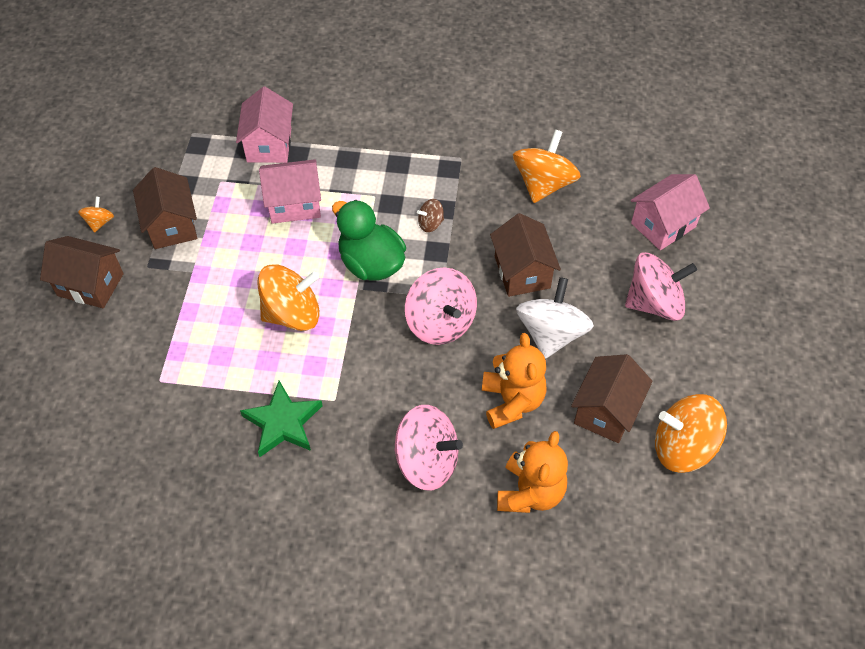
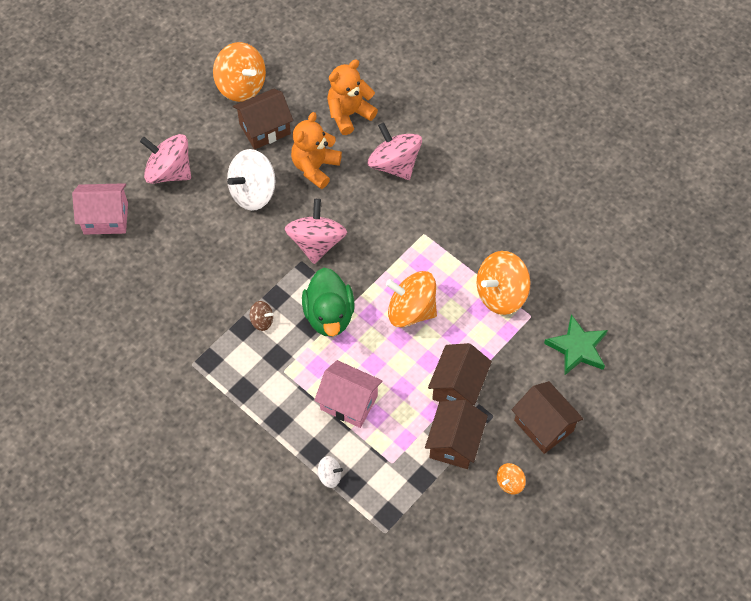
camera: 145 degrees left, 5 degrees up
pink house [236,86,293,163] -> white spinning top [317,456,343,488]
green star [240,381,323,457] -> green star moved to [544,314,608,376]
brown house [490,213,561,297] -> brown house moved to [428,343,492,405]
orange spinning top [513,129,581,203] -> orange spinning top moved to [477,251,530,315]

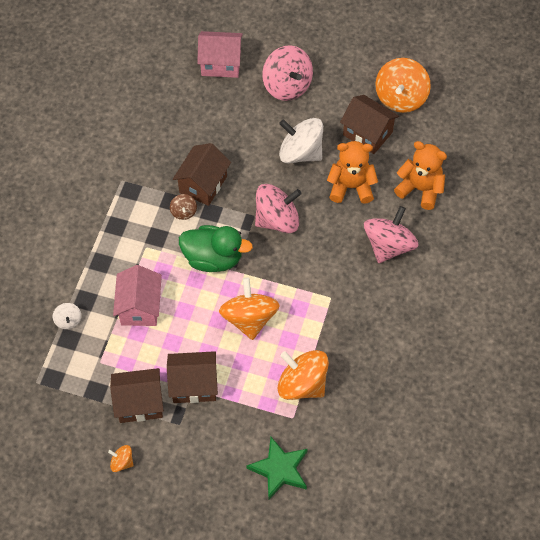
camera: 65 degrees right, 0 degrees up
pink house [72,183,128,235] -> pink house turned 60 degrees counterclockwise [197,31,243,78]
pink spinning top [140,134,191,184] -> pink spinning top turned 150 degrees clockwise [262,45,313,101]
green duck [302,268,355,337] -> green duck turned 135 degrees counterclockwise [179,225,253,272]
brown house [512,381,583,454] -> brown house moved to [173,143,231,206]

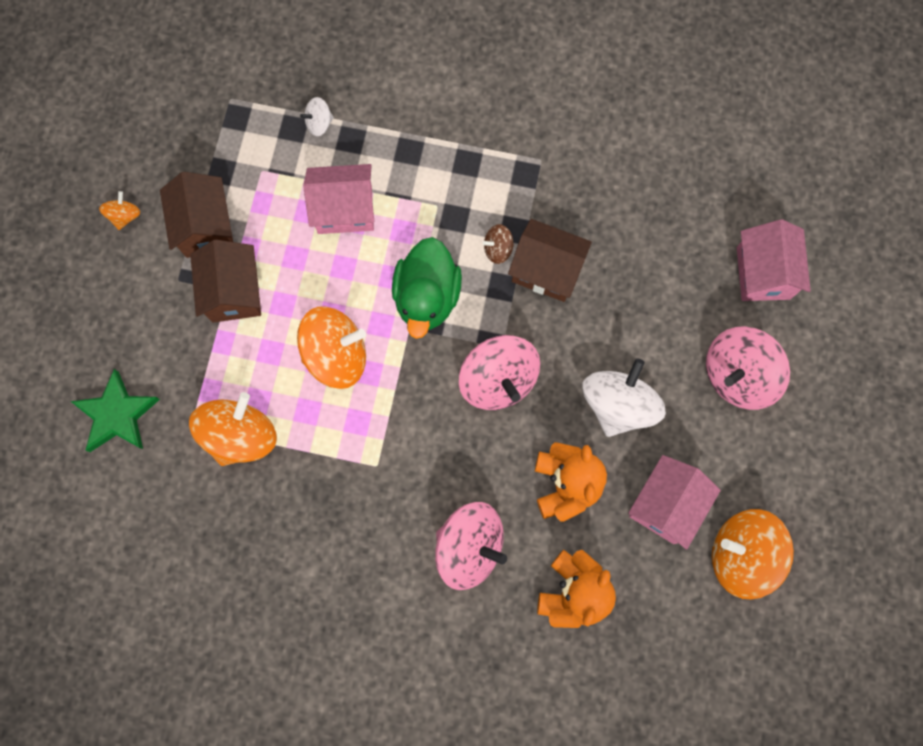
camera: 85 degrees right, 15 degrees up
brown house [340,95,399,154] -> pink house [628,455,721,550]

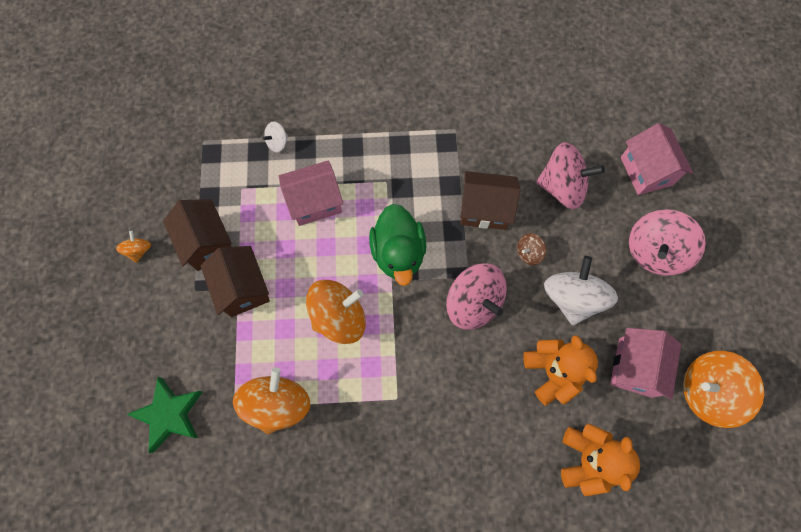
camera: 15 degrees left, 5 degrees down
pink spinning top [435,502,507,590] -> pink spinning top moved to [536,142,605,209]
brown spinning top [483,224,514,264] -> brown spinning top moved to [517,233,546,265]

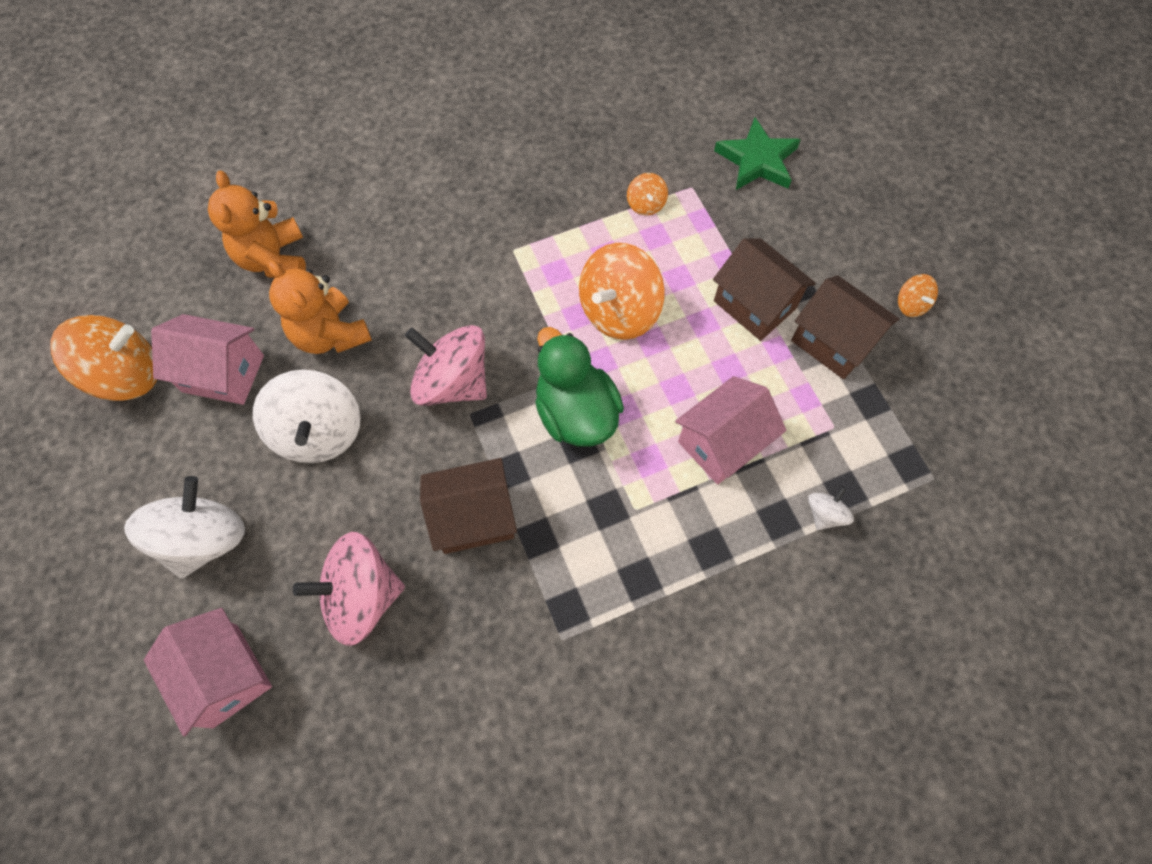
camera: 160 degrees right, 5 degrees down
orange spinning top [233,367,310,434] -> orange spinning top [627,173,668,216], size x0.47
brown spinning top [517,233,546,265] -> none
pink house [610,328,681,400] -> pink house turned 75 degrees counterclockwise [151,314,264,405]
pink spinning top [629,209,706,276] -> white spinning top [124,476,245,578]

